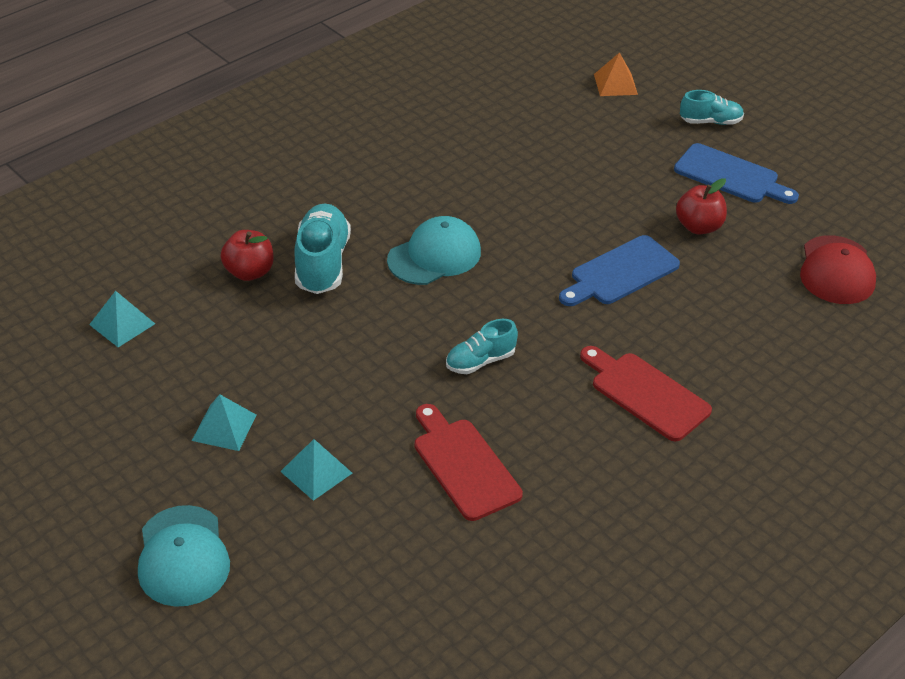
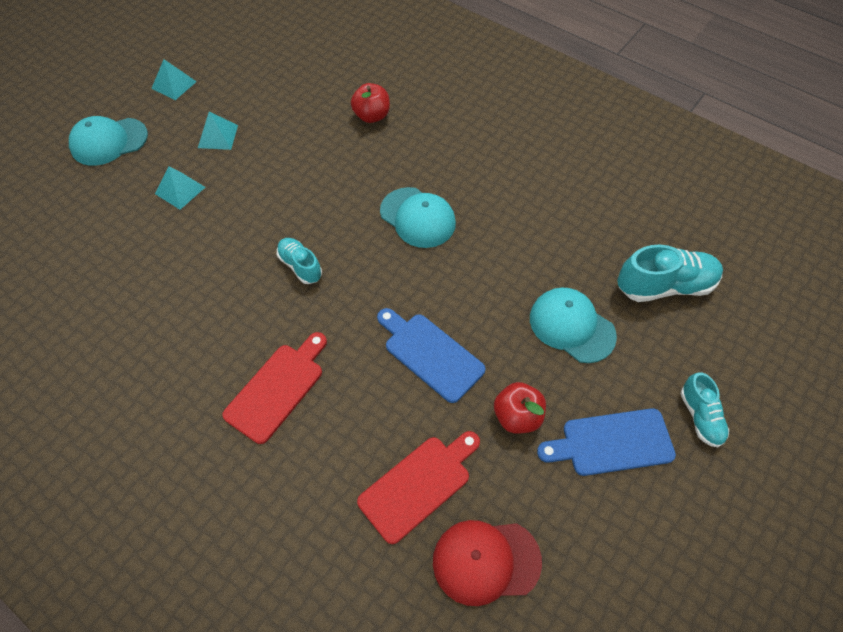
camera: 80 degrees right, 15 degrees up
turquoise pyramid [89,291,155,347] -> turquoise pyramid moved to [151,59,197,100]
turquoise shoe [294,204,351,294] -> turquoise shoe moved to [617,245,723,302]
red cutting board [415,404,523,521] -> red cutting board moved to [357,431,480,544]
orange pyramid [594,52,638,96] -> none
blue cutting board [674,143,799,204] -> blue cutting board turned 60 degrees clockwise [537,408,676,476]
none -> turquoise cap [530,287,617,363]

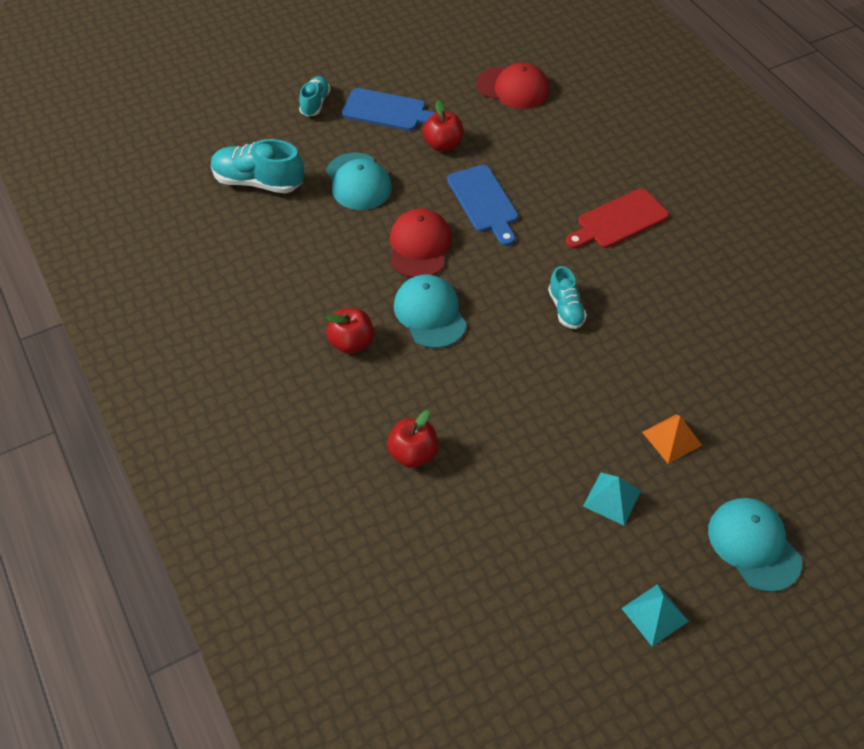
camera: 155 degrees left, 5 degrees down
turquoise cap [69,116,148,166] -> turquoise cap turned 120 degrees counterclockwise [708,498,802,592]
turquoise pyramid [155,166,205,210] -> orange pyramid [642,414,702,464]
red cutting board [357,431,480,544] -> none
none -> red apple [326,308,374,354]
none -> red cap [390,208,452,278]

